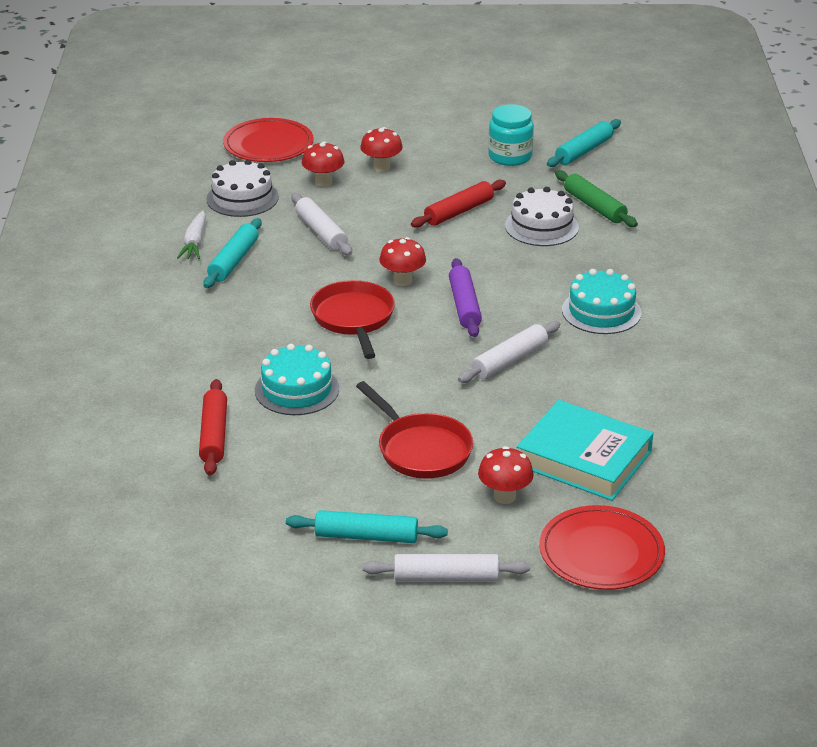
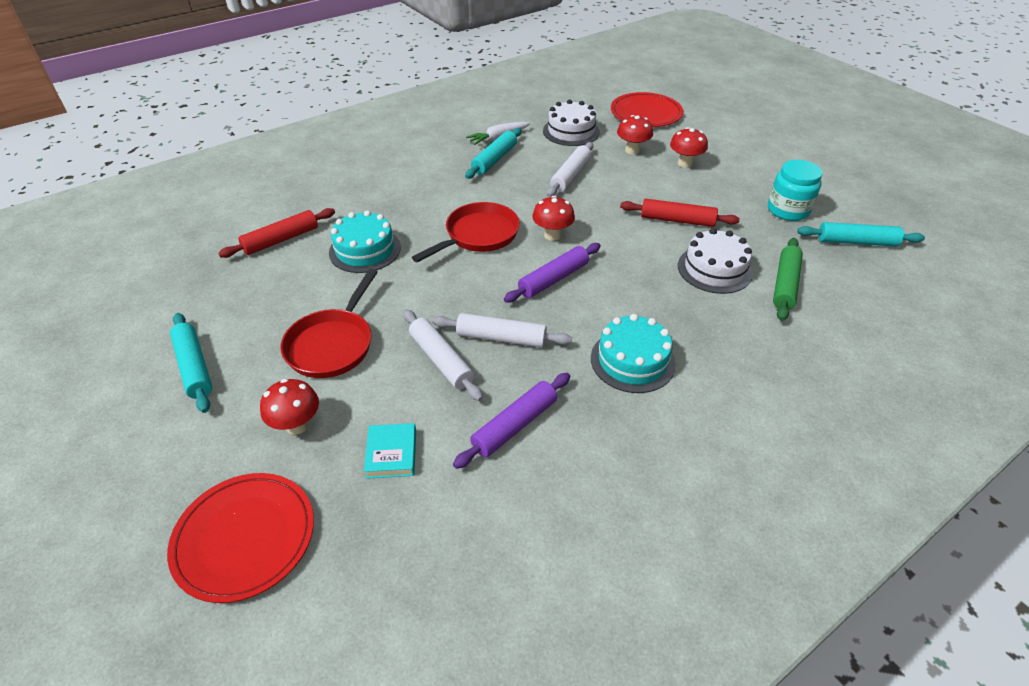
camera: 55 degrees right, 10 degrees up
turquoise rolling pin [203,218,262,288] -> turquoise rolling pin turned 45 degrees counterclockwise [465,128,521,179]
white rolling pin [363,554,530,581] -> white rolling pin moved to [403,309,483,401]
turquoise book [517,400,653,501] -> turquoise book [364,423,416,479], size x0.48
none -> purple rolling pin [453,373,570,469]

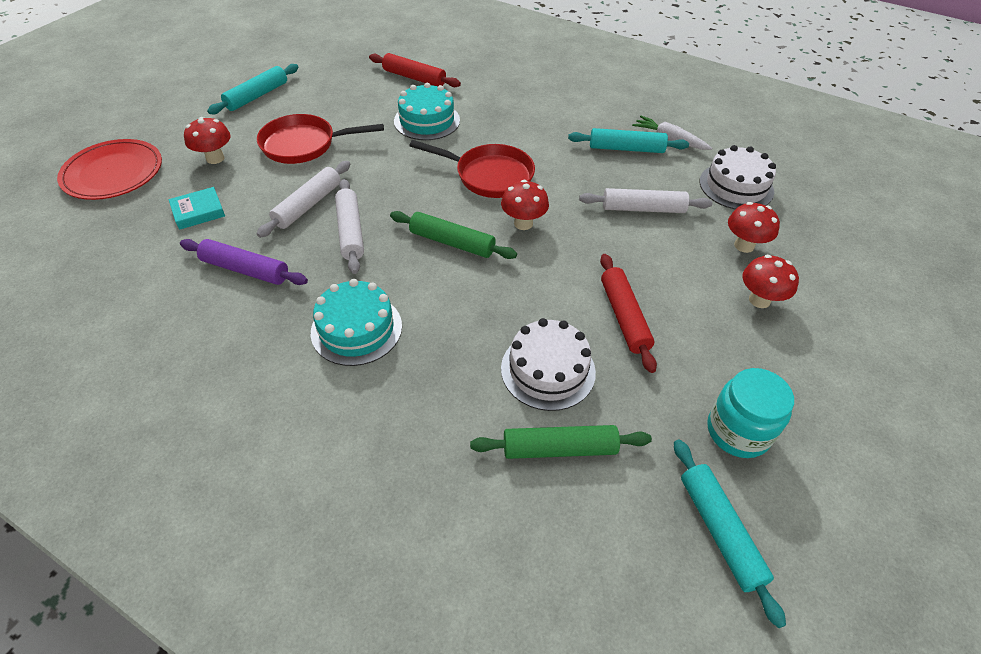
camera: 65 degrees right, 5 degrees up
purple rolling pin [504,243,601,303] -> green rolling pin [390,211,517,259]
red plate [611,92,683,127] -> none

